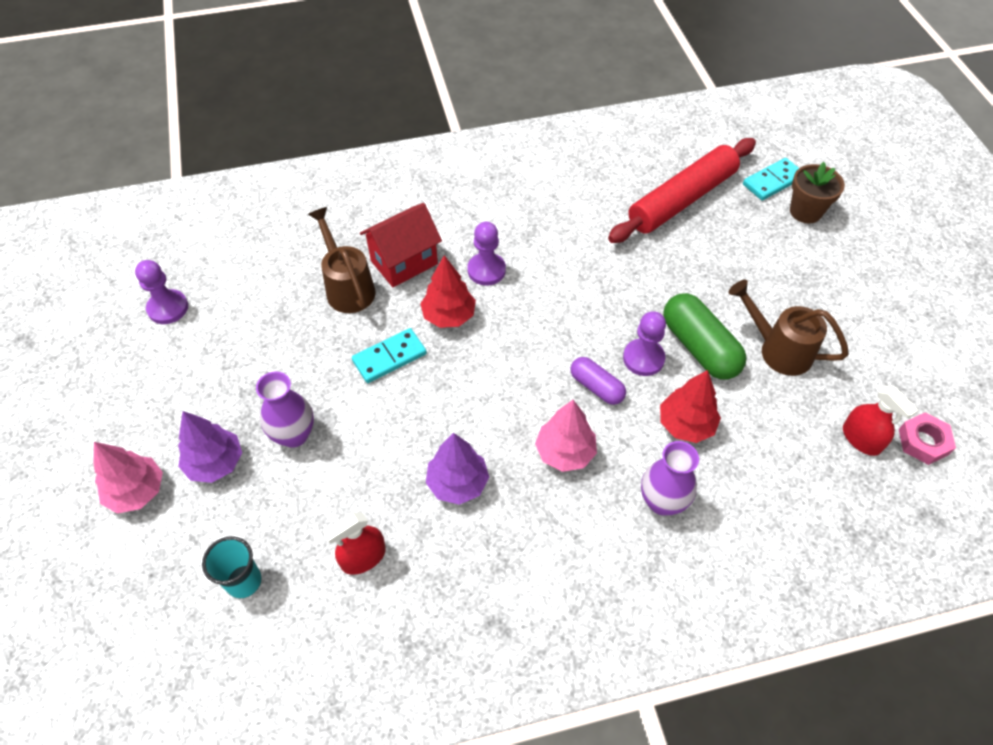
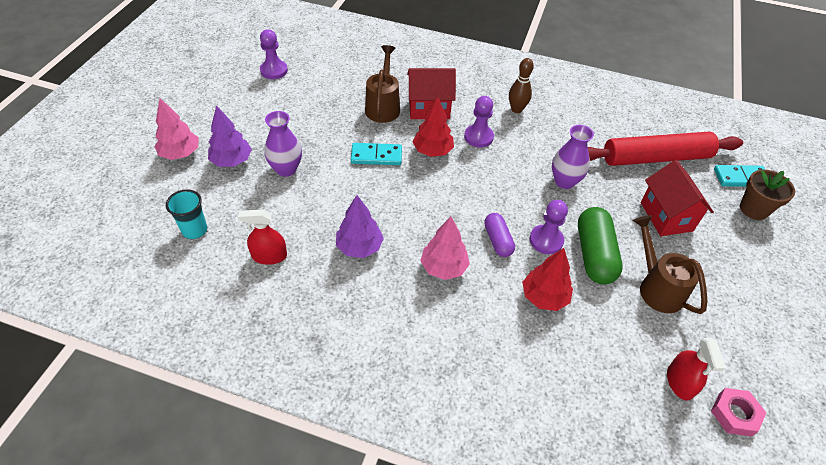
camera: 30 degrees right, 5 degrees down
purple vase [641,441,699,516] -> purple vase moved to [552,125,594,189]
none -> brown bowling pin [509,58,534,113]
none -> red house [641,160,714,236]

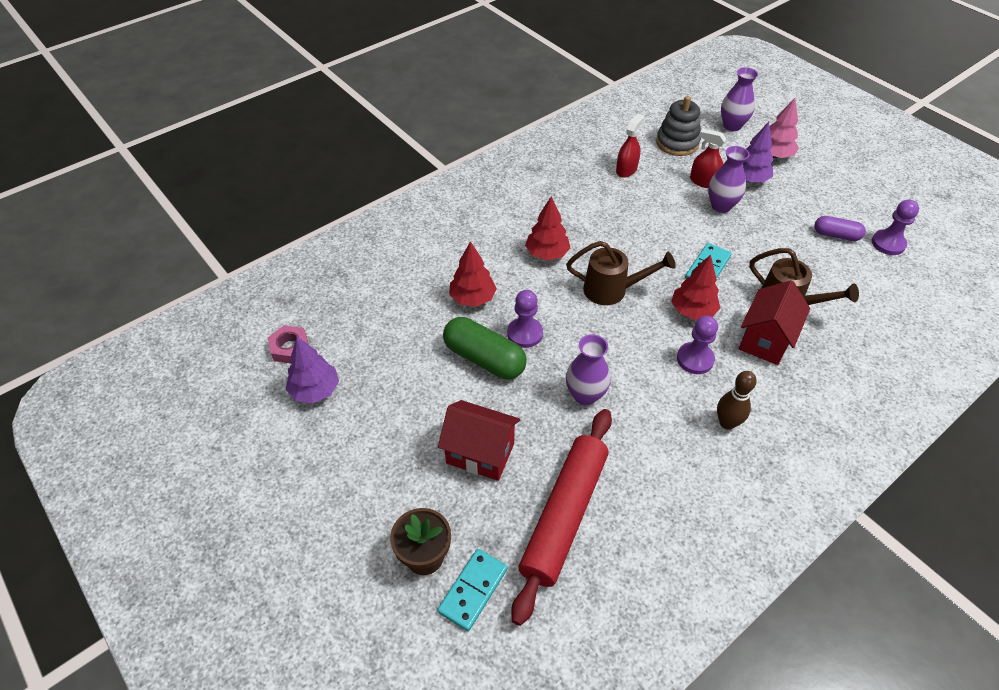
camera: 125 degrees right, 0 degrees up
turquoise cup [166,189,207,239] -> grey stacking toy [656,96,701,156]
purple tree [336,195,384,258] -> purple tree moved to [286,337,339,403]
pink tree [421,217,470,280] -> red tree [525,196,570,260]
purple capsule [484,213,515,257] -> purple capsule moved to [814,216,866,241]
brown watering can [633,215,707,314] -> brown watering can moved to [566,241,676,305]
red spray bottle [667,338,726,401] -> red spray bottle moved to [690,129,726,188]
none -> purple vase [721,68,758,131]

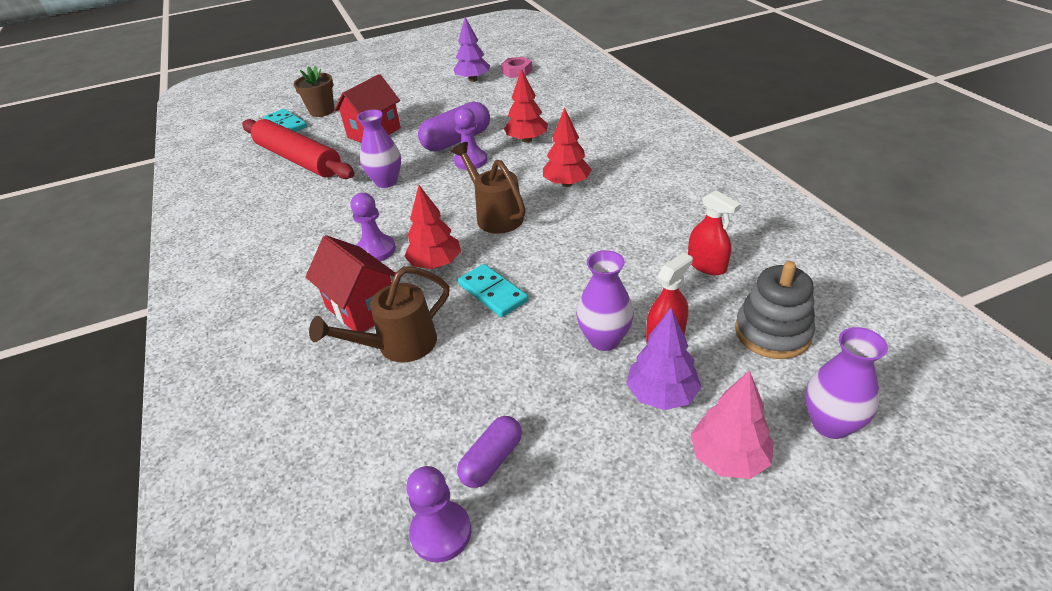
camera: 110 degrees right, 10 degrees down
green capsule [443,317,527,379] -> purple capsule [418,102,490,152]
brown watering can [566,241,676,305] -> brown watering can turned 120 degrees clockwise [451,142,525,234]
brown bowling pin [717,371,757,430] -> none

